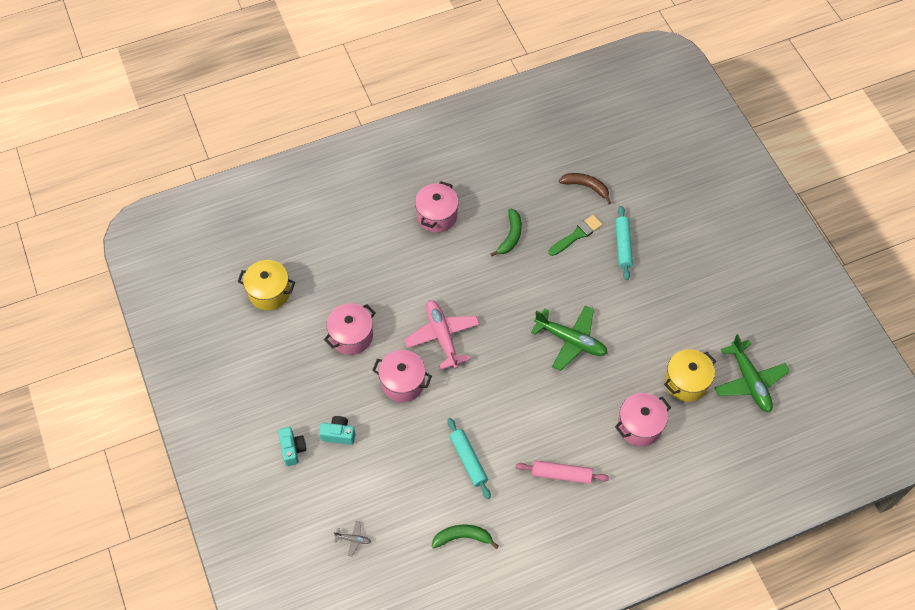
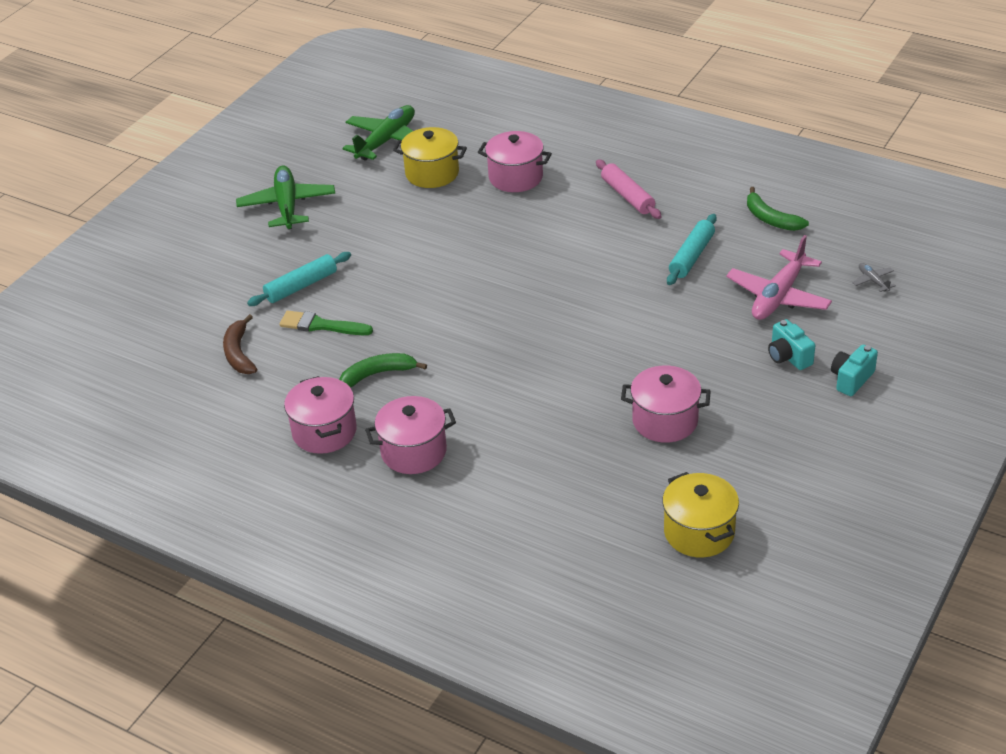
camera: 125 degrees left, 20 degrees down
pink pot [372,350,432,402] -> pink pot moved to [284,376,357,454]
pink plane [404,300,479,370] -> pink plane moved to [726,235,832,320]
green plane [531,306,607,371] -> green plane moved to [236,166,335,229]

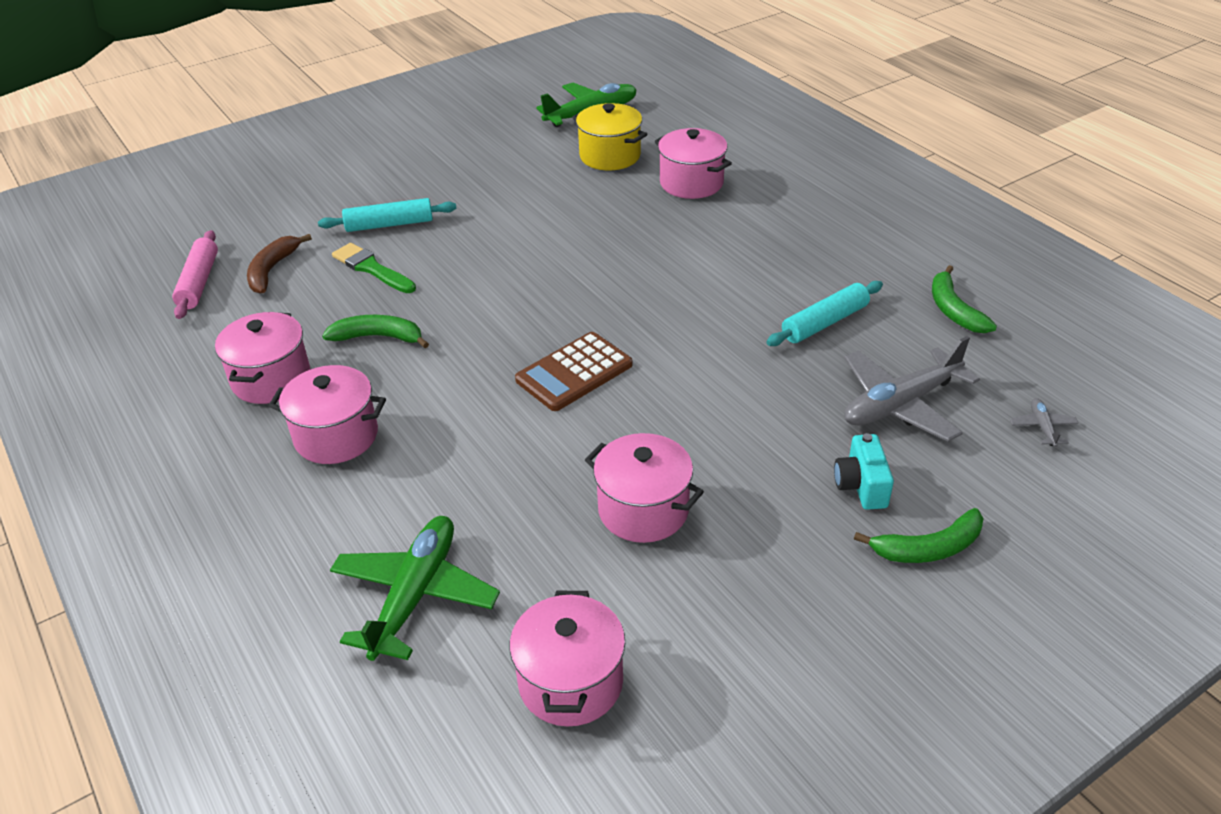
camera: 25 degrees right, 0 degrees up
green plane [236,166,335,229] -> green plane moved to [330,516,500,661]
pink rolling pin [596,160,662,219] -> pink rolling pin moved to [172,230,218,319]
yellow pot [662,472,739,557] -> pink pot [509,591,625,727]
pink plane [726,235,832,320] -> grey plane [844,336,980,442]
turquoise camera [831,345,878,396] -> green banana [854,508,984,563]
none -> brown calculator [515,332,632,411]

